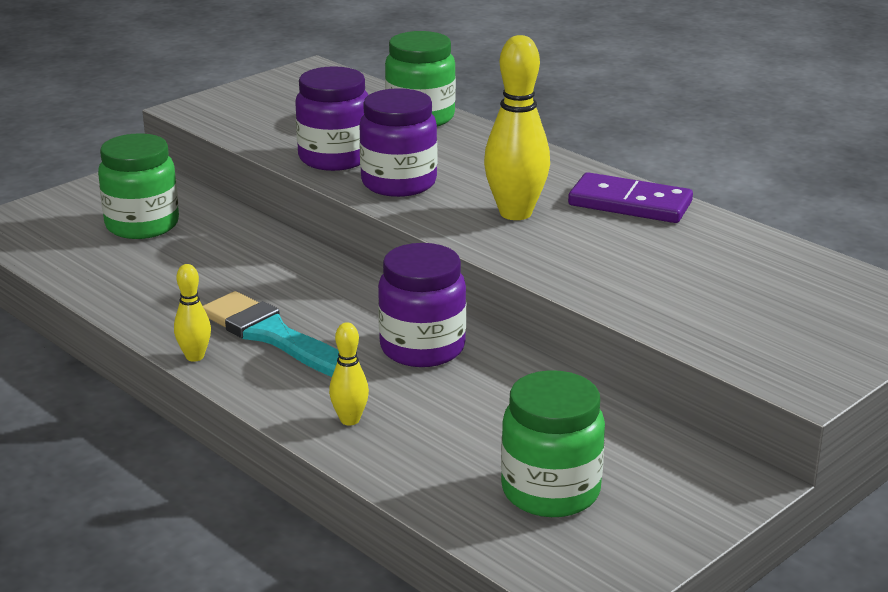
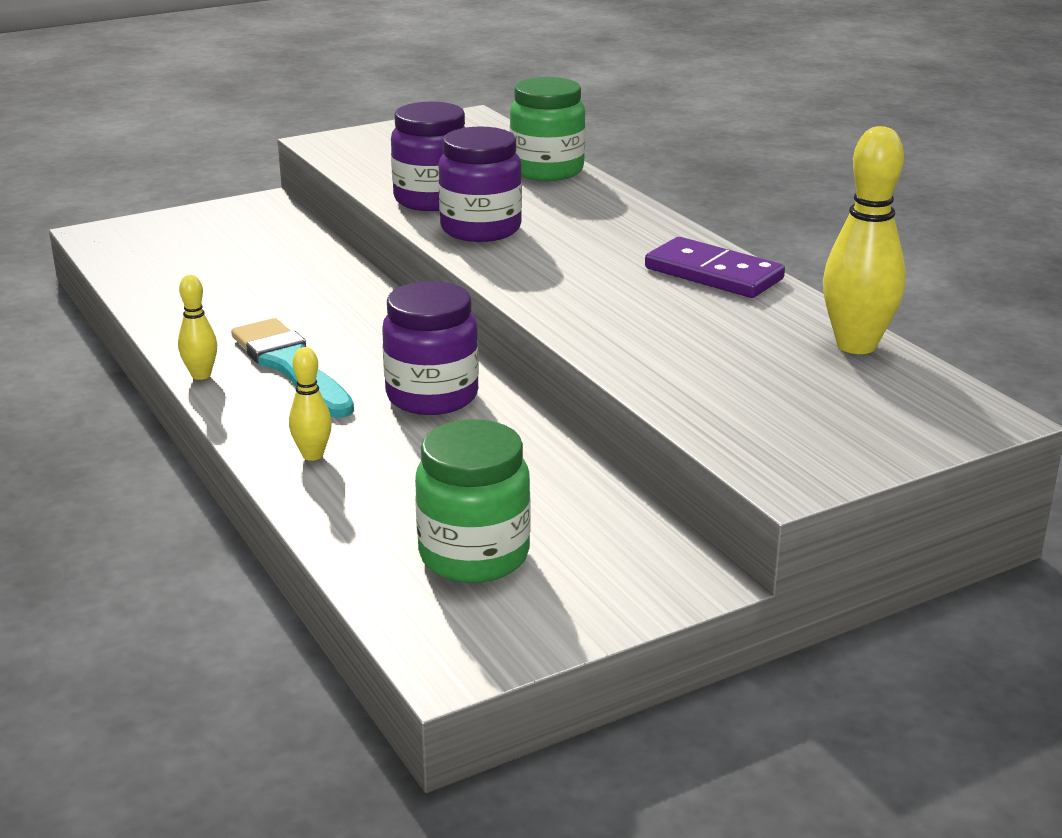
camera: 15 degrees right, 0 degrees up
green jar [98,133,179,239] -> none
yellow bowling pin [484,35,550,220] -> yellow bowling pin moved to [823,126,906,354]

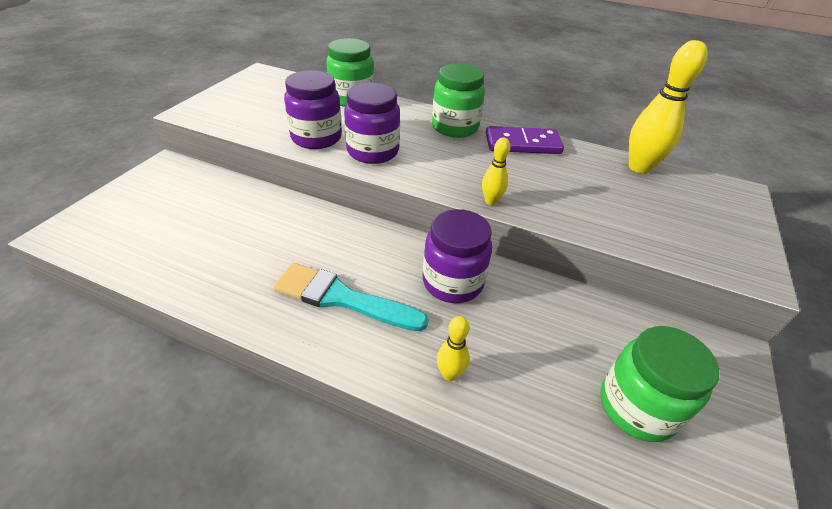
camera: 40 degrees left, 15 degrees up
yellow bowling pin [178,275,217,380] -> yellow bowling pin moved to [482,137,510,205]
none -> green jar [432,64,485,138]

